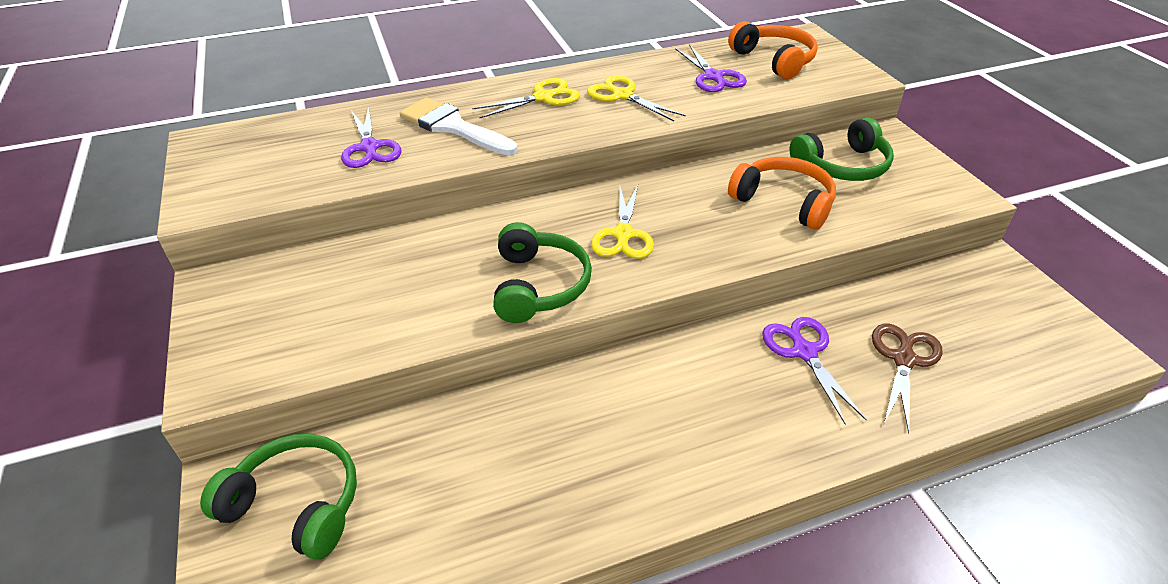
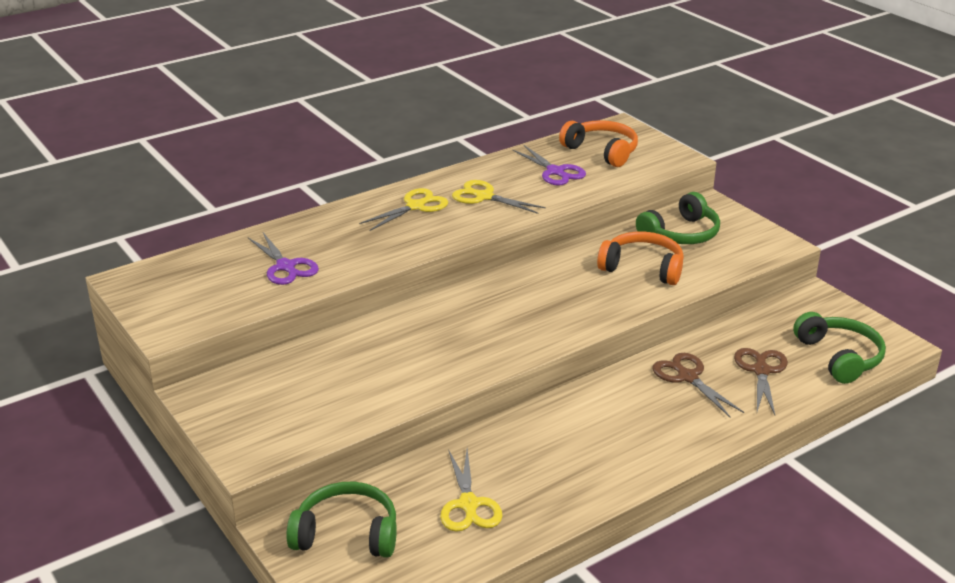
camera: 15 degrees left, 10 degrees down
white brush [400,97,518,155] -> none
green headphones [493,222,592,323] -> green headphones moved to [793,312,886,384]
yellow scissors [591,185,654,259] -> yellow scissors moved to [440,449,502,532]
purple scissors [762,317,867,425] -> brown scissors [652,353,744,417]

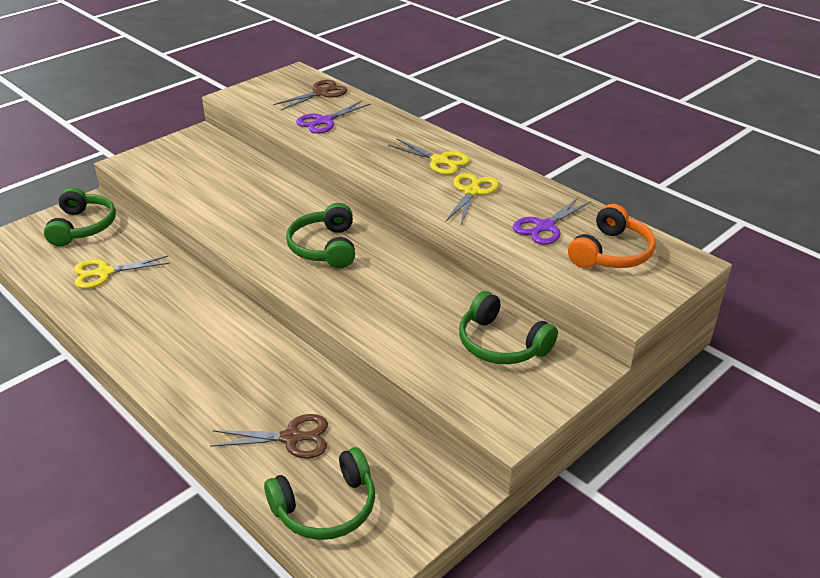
camera: 80 degrees right, 5 degrees up
orange headphones [597,232,684,285] -> none
brown scissors [652,353,744,417] -> brown scissors moved to [273,80,348,110]
none -> green headphones [286,203,355,268]

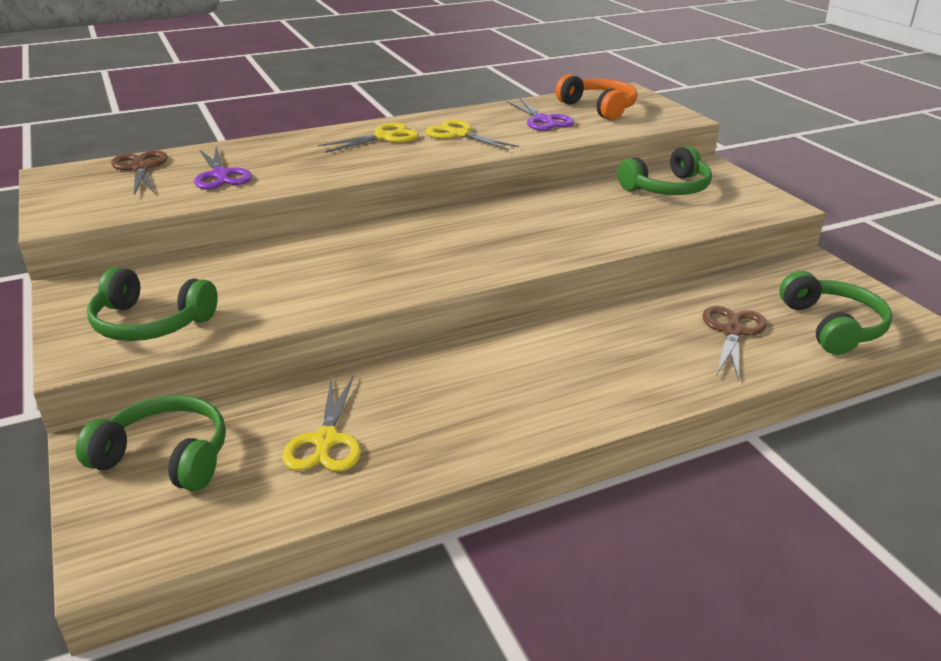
camera: 70 degrees left, 5 degrees down
green headphones [286,203,355,268] -> green headphones moved to [87,267,218,341]

